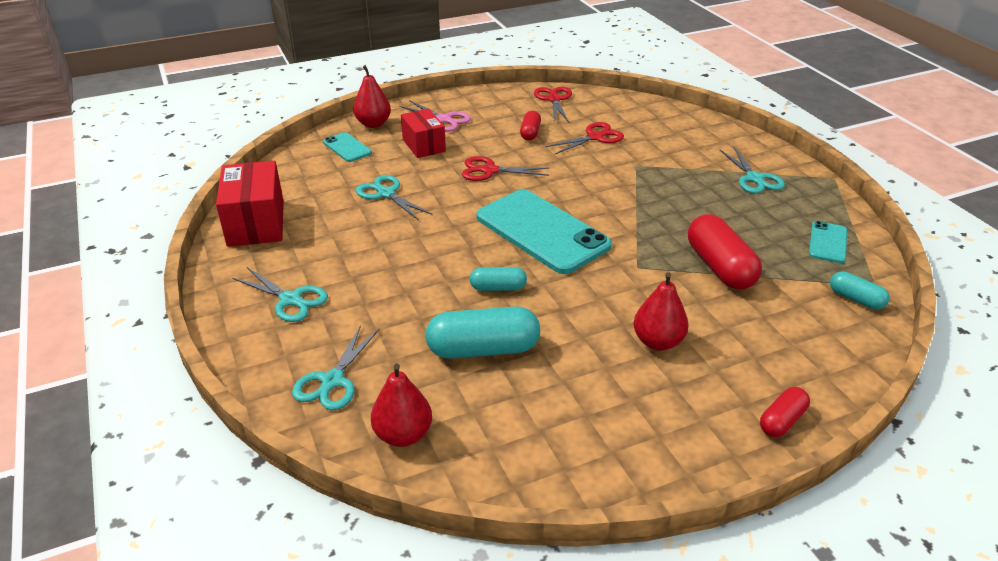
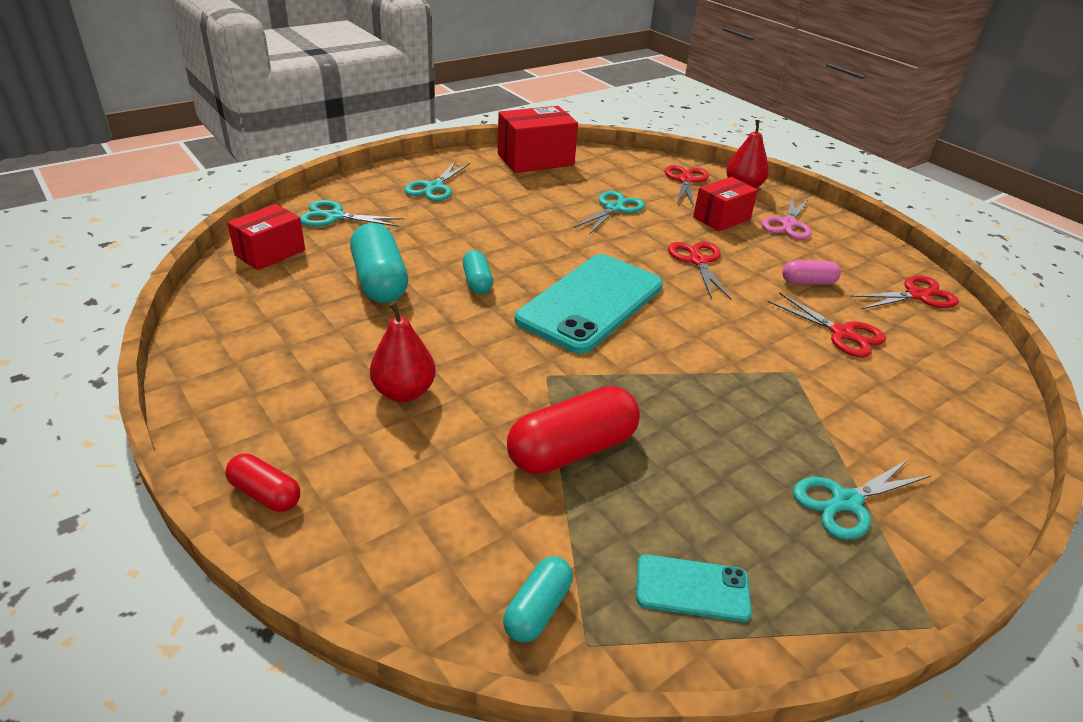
camera: 75 degrees right, 0 degrees up
turquoise phone [323,132,372,162] -> red scissors [665,165,709,207]
red pear [371,364,432,447] -> red box [227,204,305,270]
red capsule [520,111,541,141] -> pink capsule [782,260,841,285]

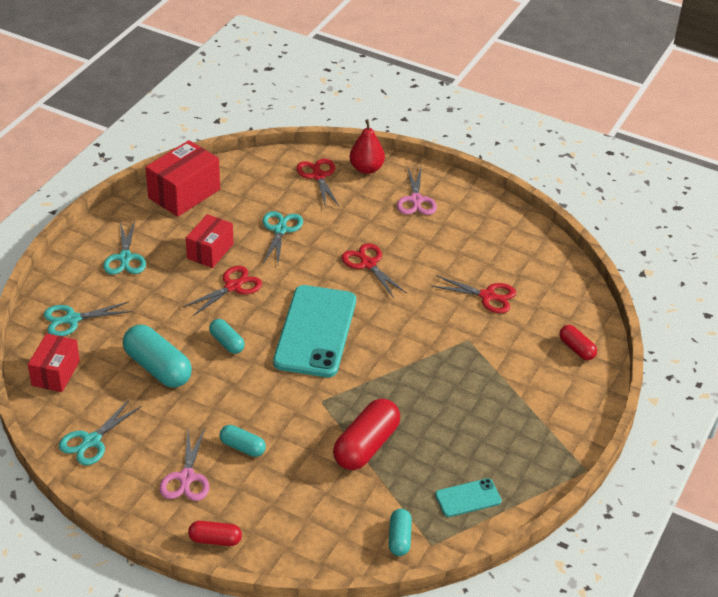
camera: 25 degrees left, 5 degrees up
red pear [370,302,436,402] -> turquoise capsule [220,425,266,457]
red box [693,177,758,231] -> red box moved to [186,214,234,268]
pink capsule [782,260,841,285] -> none
turquoise scissors [793,459,931,540] -> turquoise scissors moved to [59,399,142,465]
red scissors [850,276,959,309] -> red scissors moved to [183,266,262,317]
none -> pink scissors [160,428,209,501]
none -> red capsule [559,325,597,360]

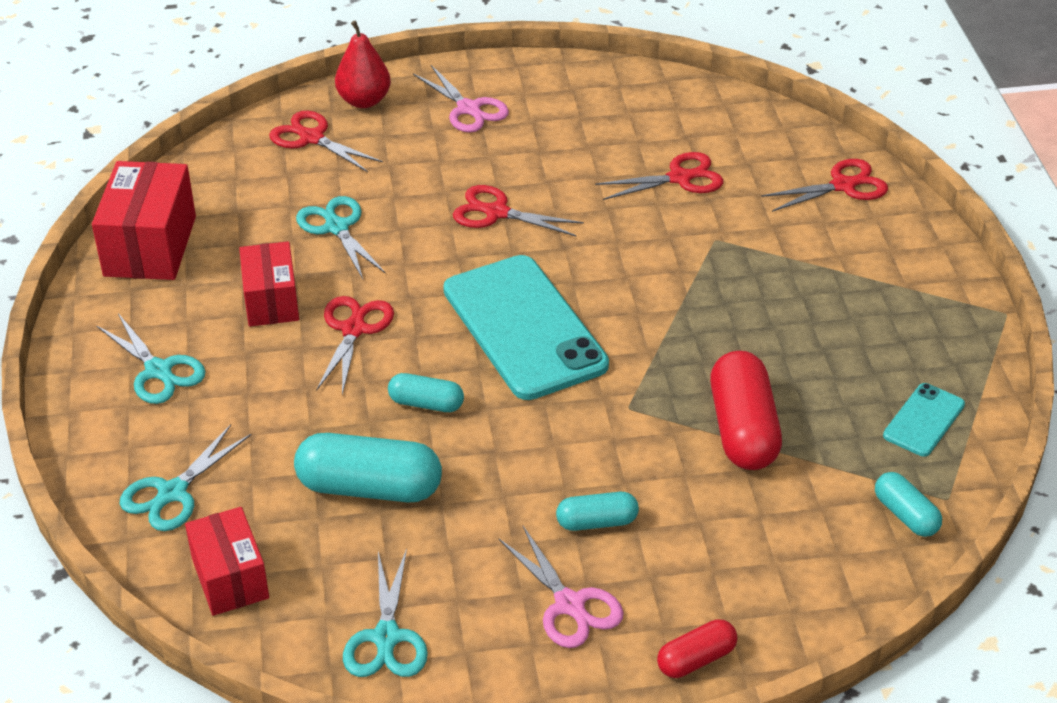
camera: 35 degrees left, 0 degrees up
red capsule [559,325,597,360] -> red scissors [761,159,888,212]

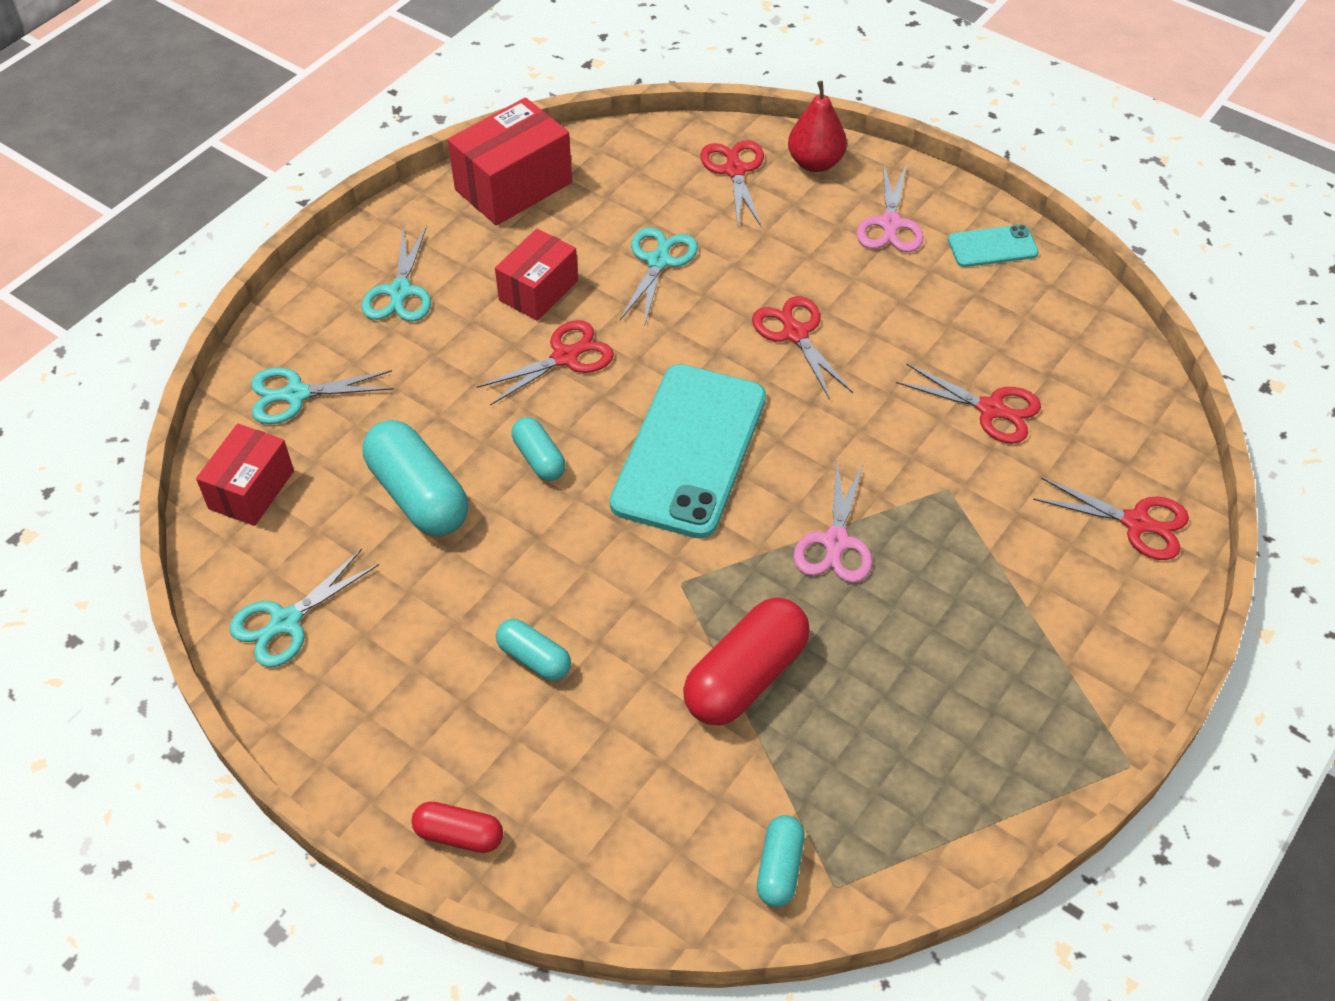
camera: 45 degrees right, 10 degrees up
pink scissors [499,526,624,648] -> pink scissors moved to [793,460,872,583]
turquoise phone [883,383,965,457] -> turquoise phone moved to [948,225,1039,267]

